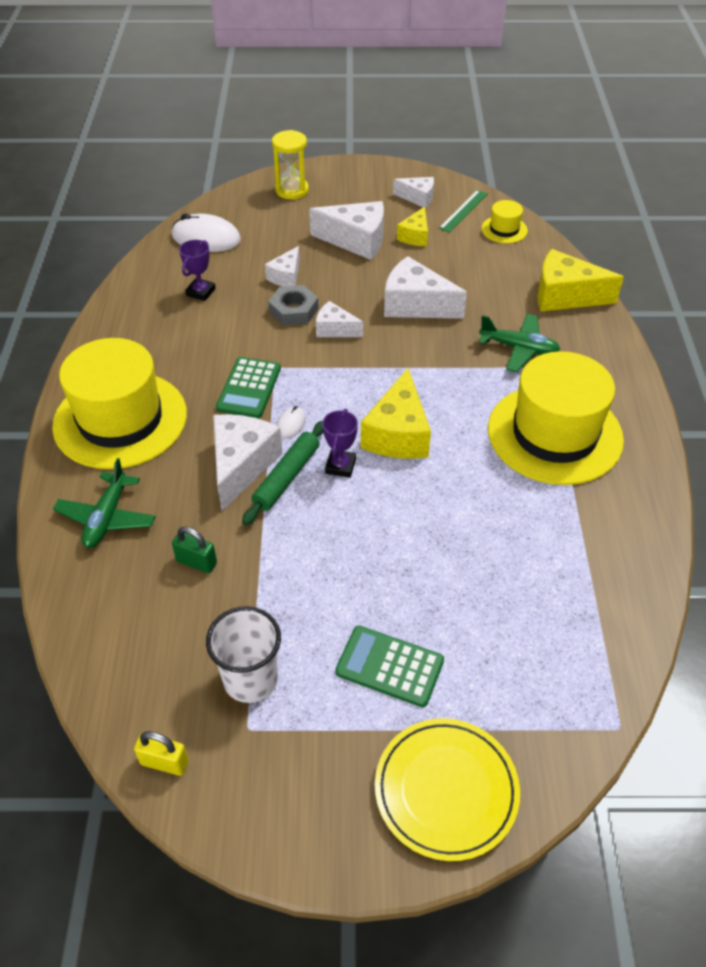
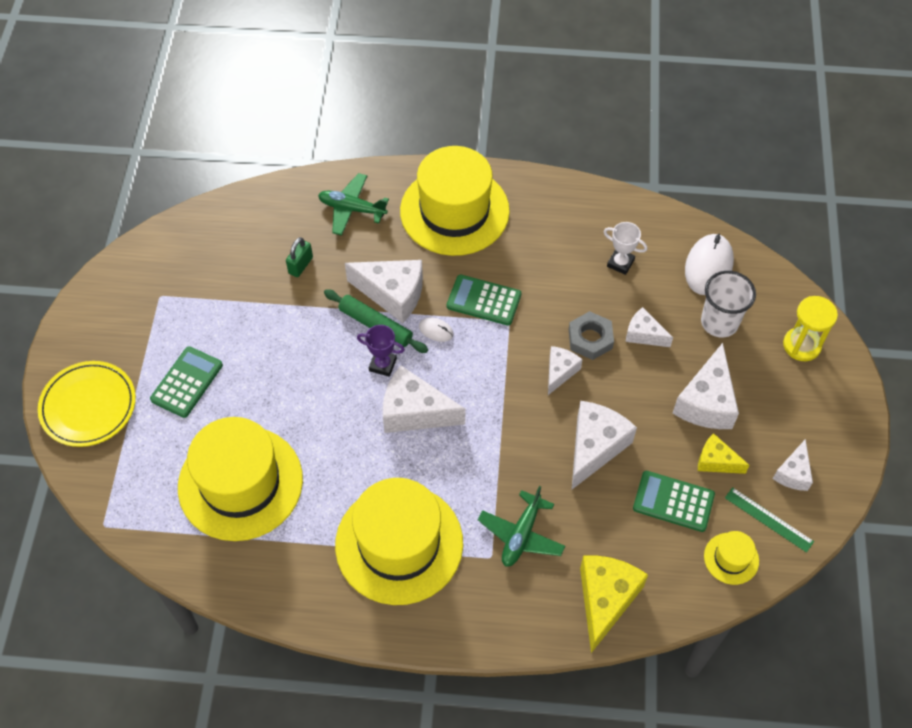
camera: 95 degrees right, 10 degrees up
yellow padlock [134,731,189,776] -> none
purple trophy [179,240,216,301] -> white trophy [603,222,647,275]
white cup [206,606,281,703] -> white cup moved to [701,271,756,337]
yellow cheese [361,368,431,459] -> white cheese [383,365,465,433]
none -> yellow hat [178,417,303,541]
none -> green calculator [633,471,715,532]

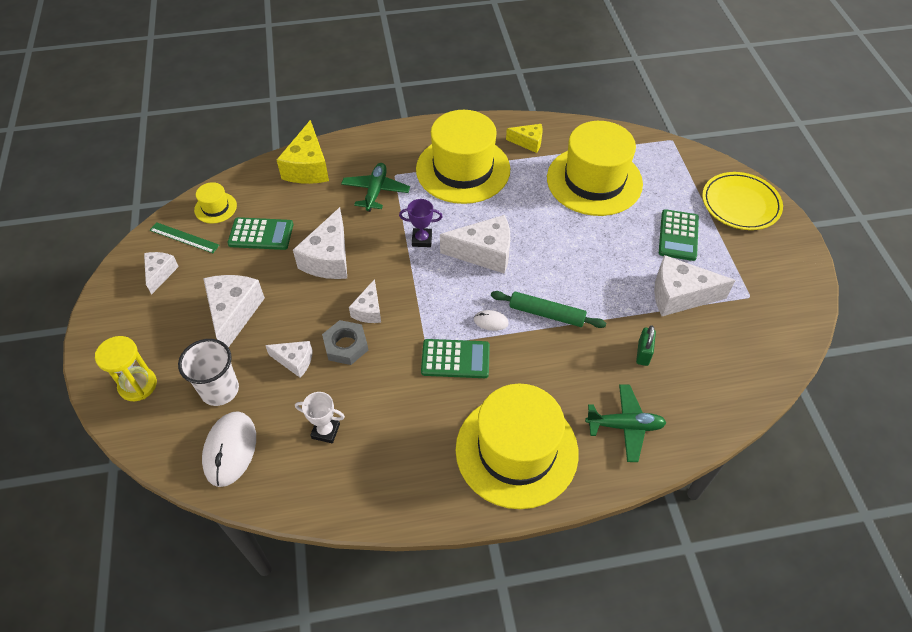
camera: 165 degrees right, 5 degrees down
white cheese [345,260,423,323] -> white cheese moved to [654,255,736,316]
purple trophy [357,325,405,377] -> purple trophy moved to [399,199,443,247]
yellow cheese [698,433,750,474] -> yellow cheese moved to [506,124,543,153]

